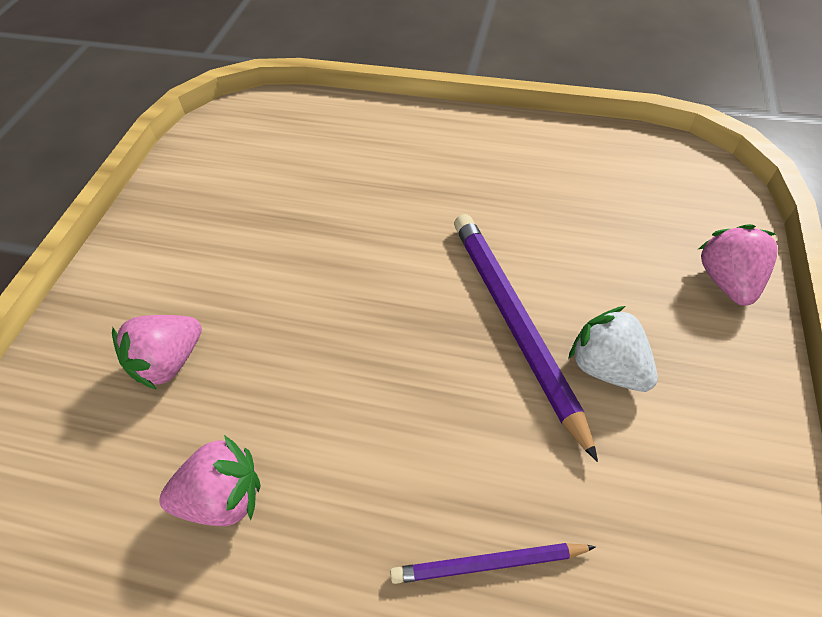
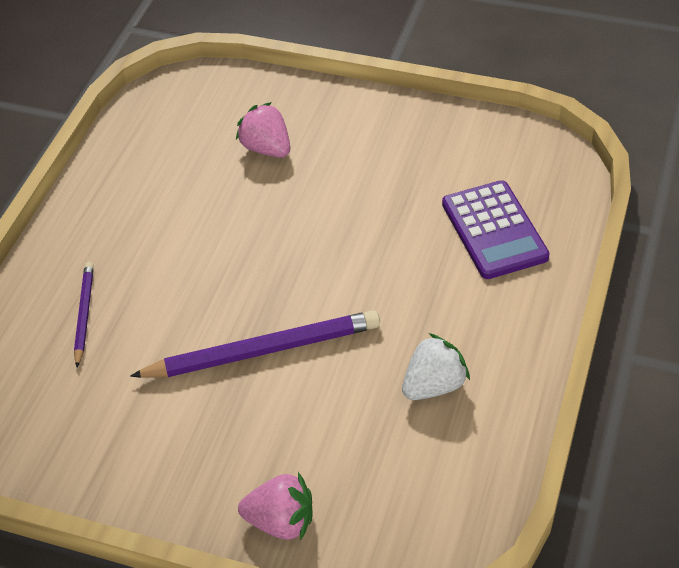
camera: 95 degrees right, 5 degrees down
pink strawberry [159,435,261,526] -> none
white strawberry [568,306,658,392] -> white strawberry moved to [402,333,470,400]
none -> purple calculator [442,180,550,279]

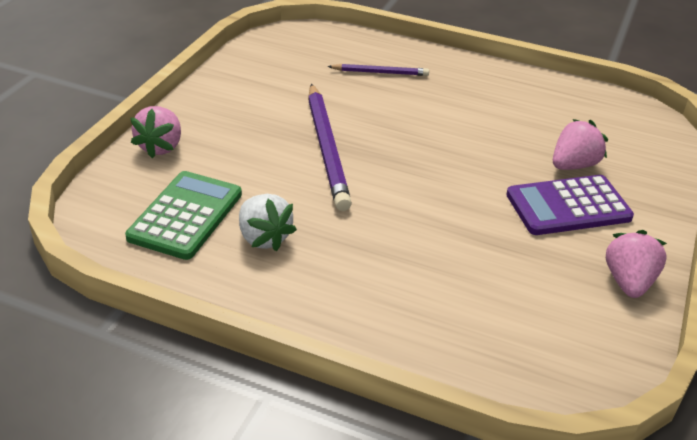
camera: 90 degrees right, 10 degrees down
purple calculator [442,180,550,279] -> purple calculator moved to [506,175,634,235]
none -> green calculator [125,171,242,260]
none -> pink strawberry [606,230,667,298]

